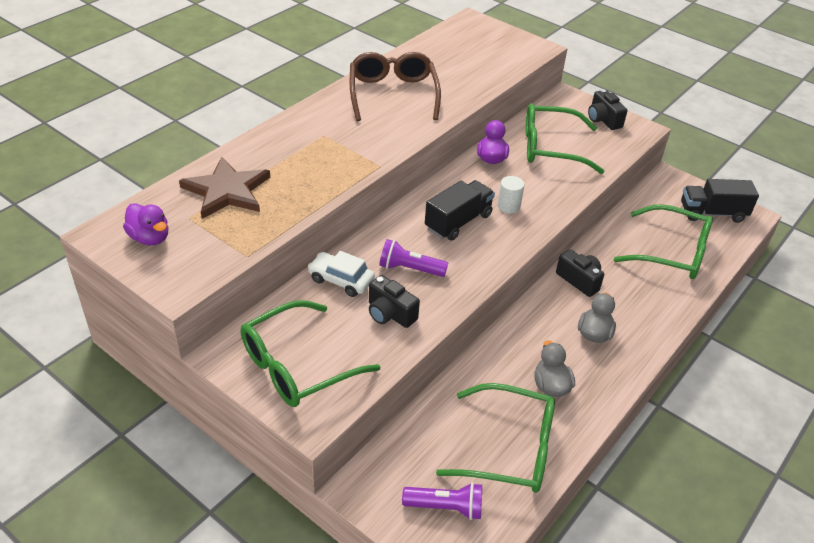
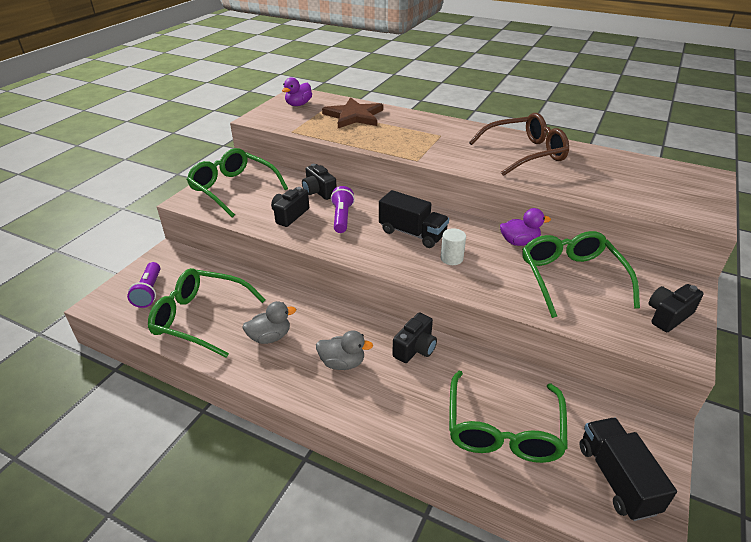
camera: 80 degrees right, 5 degrees down
white car [308,251,375,297] -> black camera [302,164,337,200]
green glasses [436,383,555,493] -> green glasses turned 105 degrees clockwise [148,268,266,358]

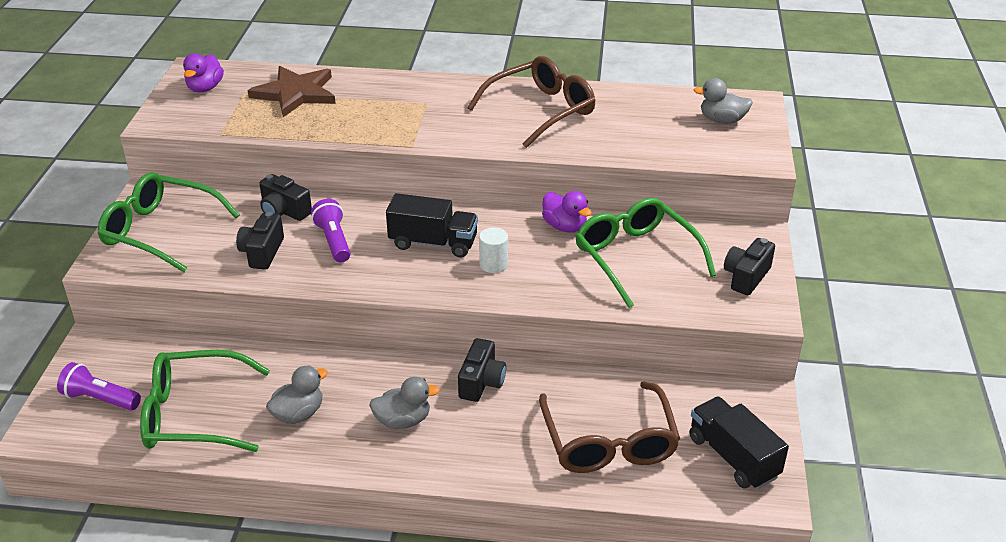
camera: 20 degrees left, 0 degrees up
purple flashlight [127,262,161,308] -> purple flashlight turned 135 degrees clockwise [57,362,141,410]
green glasses [449,371,568,463] -> brown glasses [539,382,680,473]
purple duck [500,208,551,246] -> purple duck turned 75 degrees clockwise [542,191,592,232]
none -> grey duck [694,78,753,124]

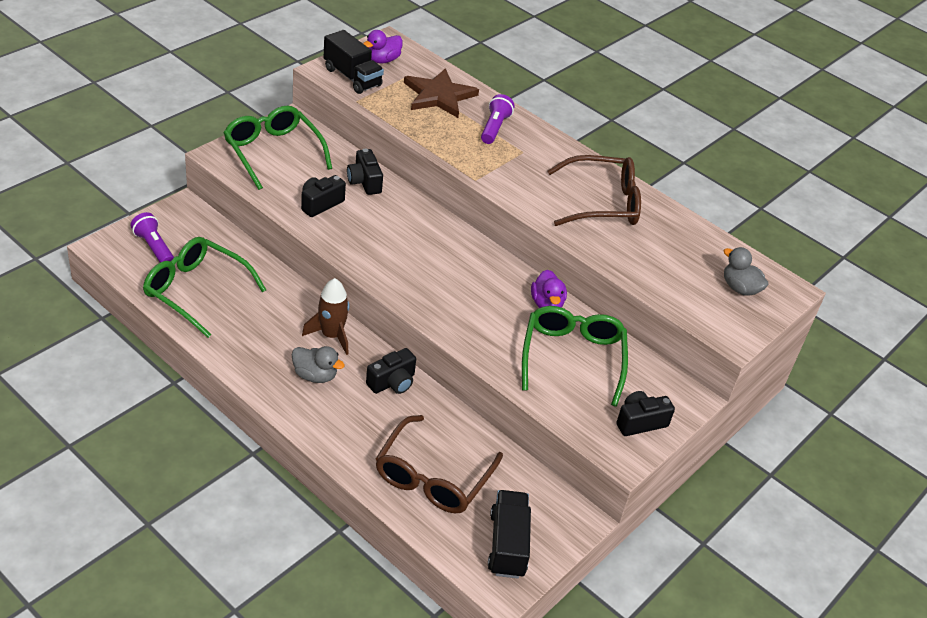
camera: 30 degrees right, 5 degrees up
grey duck [266,366,328,424] -> none
purple flashlight [311,199,350,263] -> purple flashlight moved to [481,94,514,144]
black truck [386,193,478,257] -> black truck moved to [323,30,384,94]
white cylinder [479,227,508,273] -> none
none -> brown rocket [302,278,349,355]

